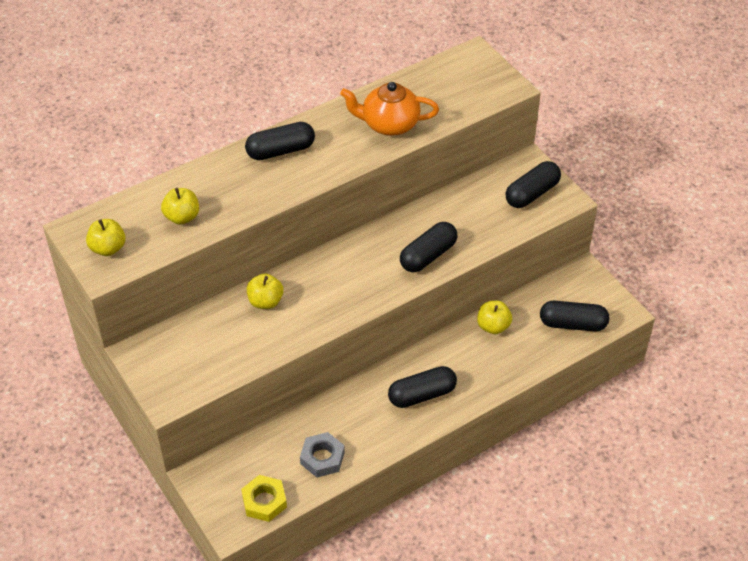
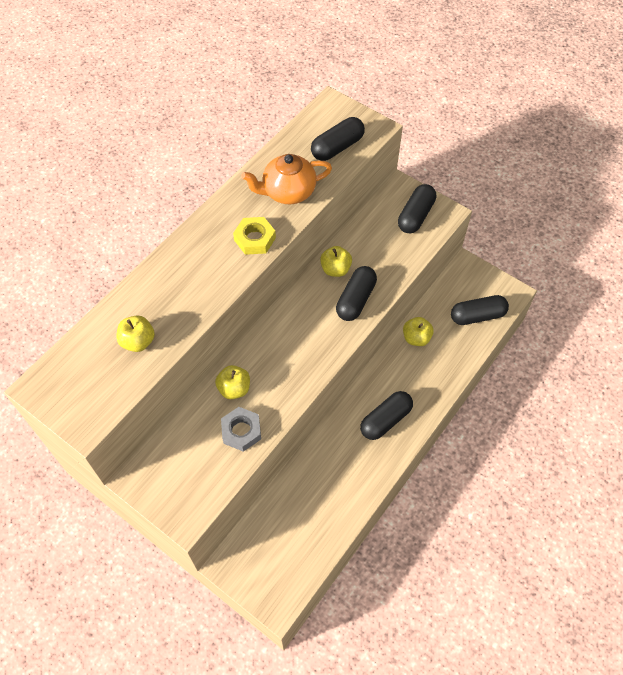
camera: 20 degrees left, 10 degrees up
yellow apple [86,219,125,256] -> yellow apple moved to [320,246,352,277]
yellow nut [241,475,287,522] -> yellow nut moved to [233,217,276,255]
black capsule [245,122,315,160] -> black capsule moved to [311,117,365,161]
grey nut [300,432,345,477] -> grey nut moved to [221,407,261,452]

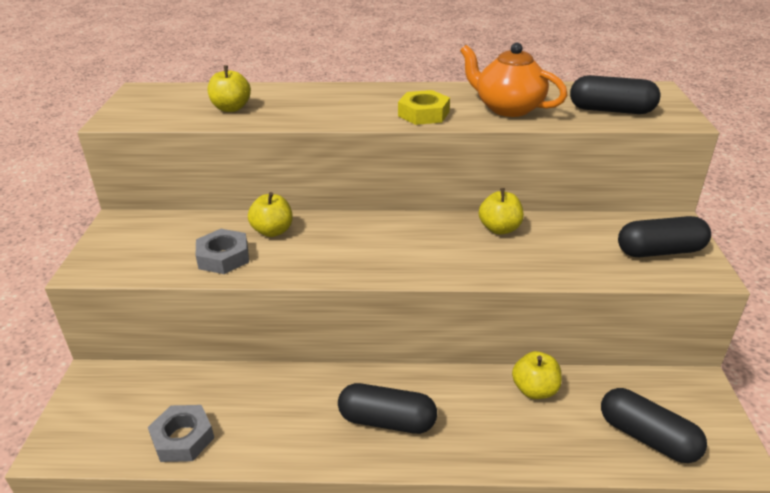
camera: 55 degrees right, 25 degrees down
black capsule [336,266,377,321] -> none
none -> grey nut [148,405,214,462]

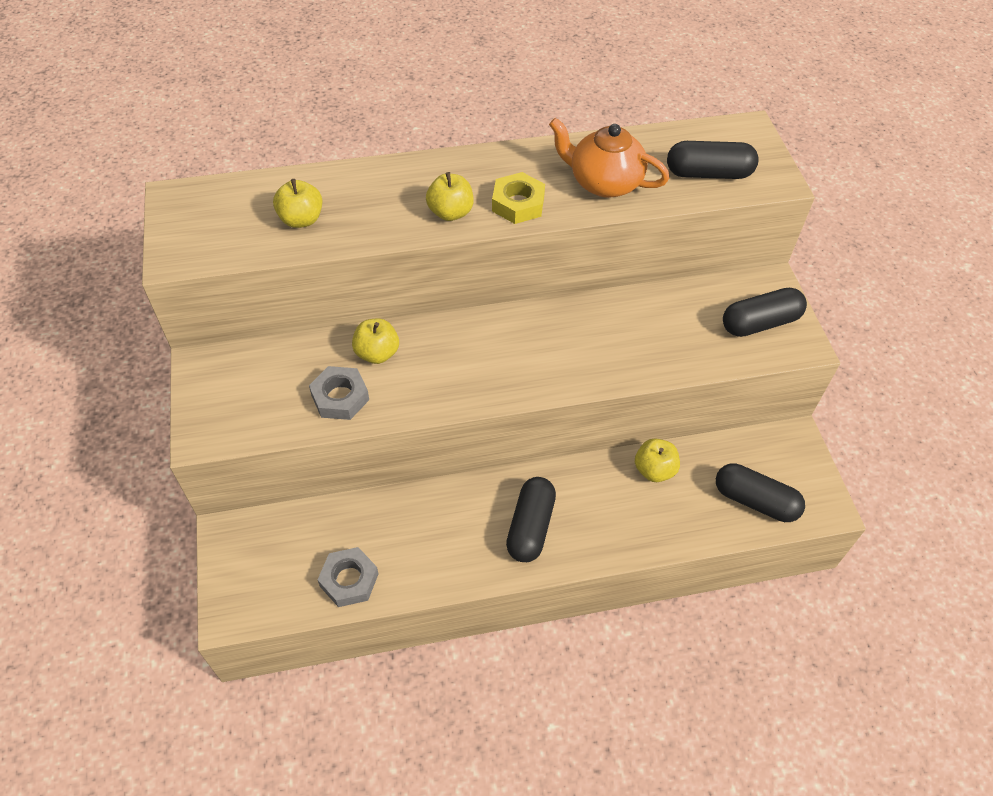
camera: 15 degrees left, 20 degrees up
black capsule [338,383,437,434] -> black capsule turned 75 degrees counterclockwise [506,477,556,562]
yellow apple [479,188,524,235] -> yellow apple moved to [426,172,474,221]

